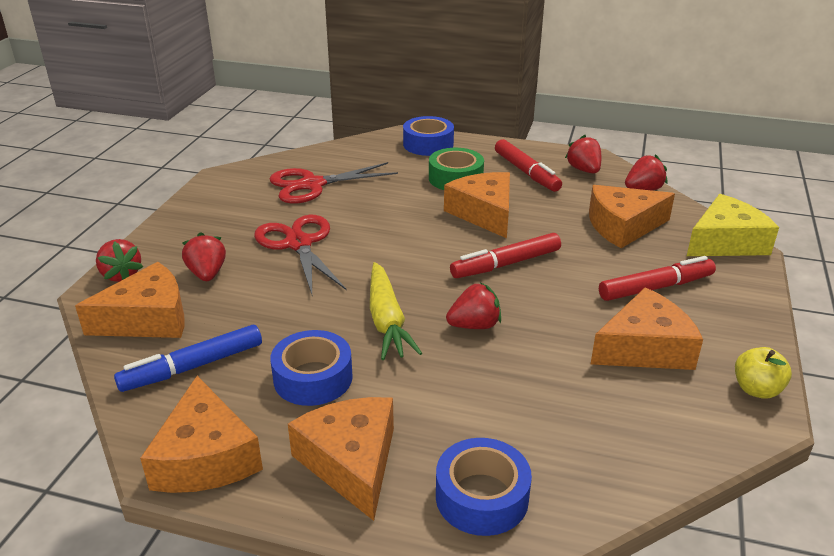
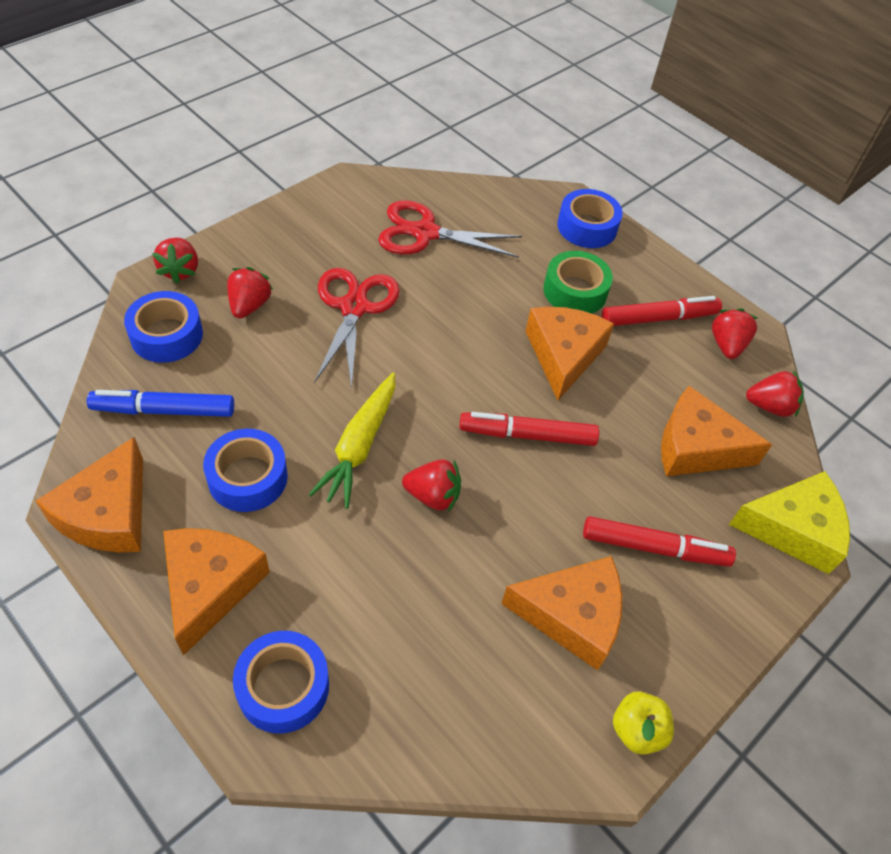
camera: 25 degrees right, 20 degrees up
orange cheese [75,262,184,338] -> blue tape [124,291,203,363]
red marker [495,139,562,192] -> red marker turned 105 degrees counterclockwise [602,296,722,326]

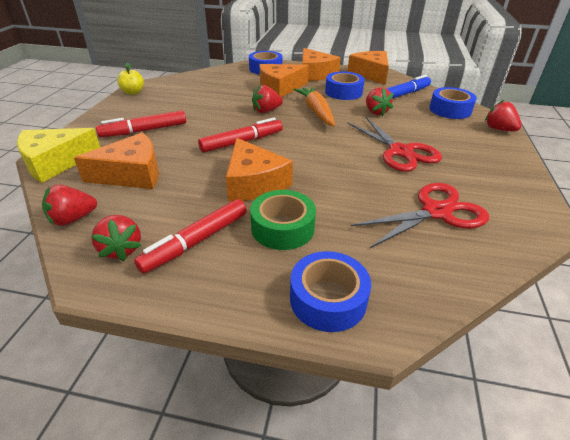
camera: 150 degrees right, 15 degrees down
red strawberry [227,267,273,319] -> red strawberry moved to [366,87,394,116]
yellow carrot [309,373,395,509] -> orange carrot [293,87,335,126]
orange cheese [501,556,622,670] -> orange cheese moved to [260,64,309,97]

